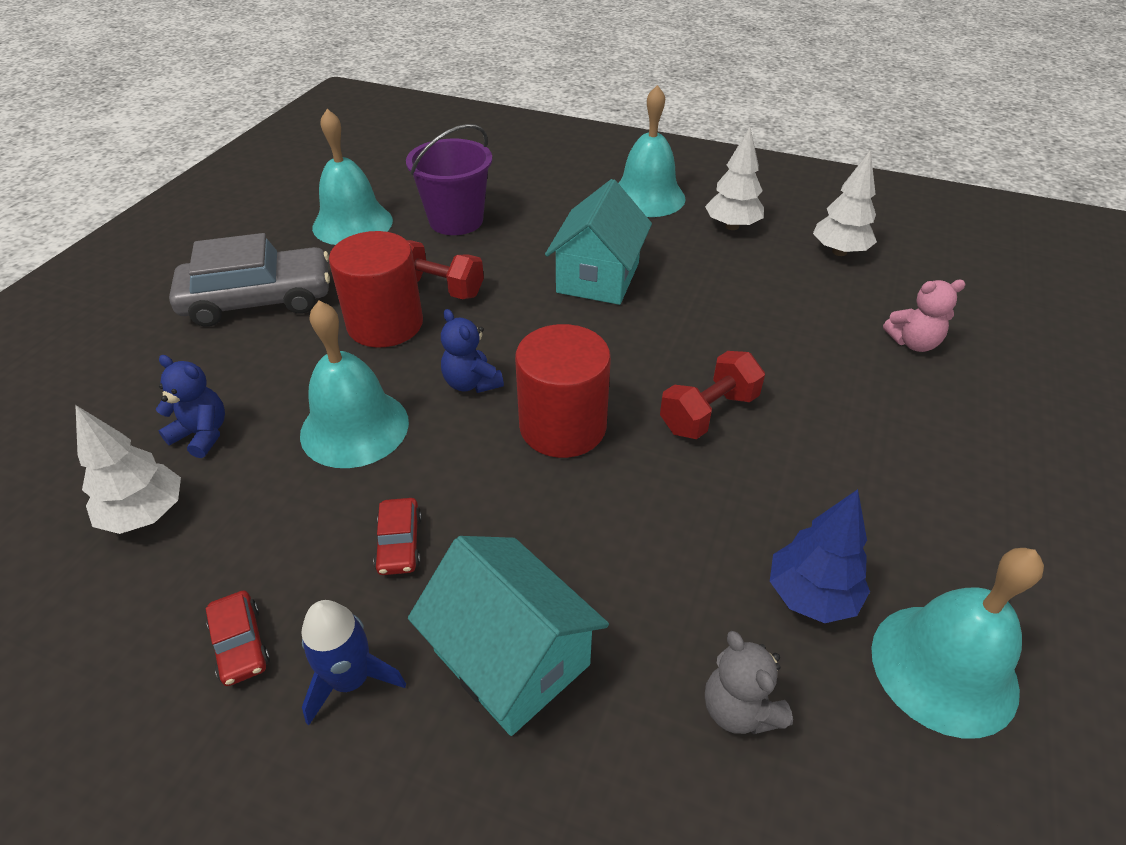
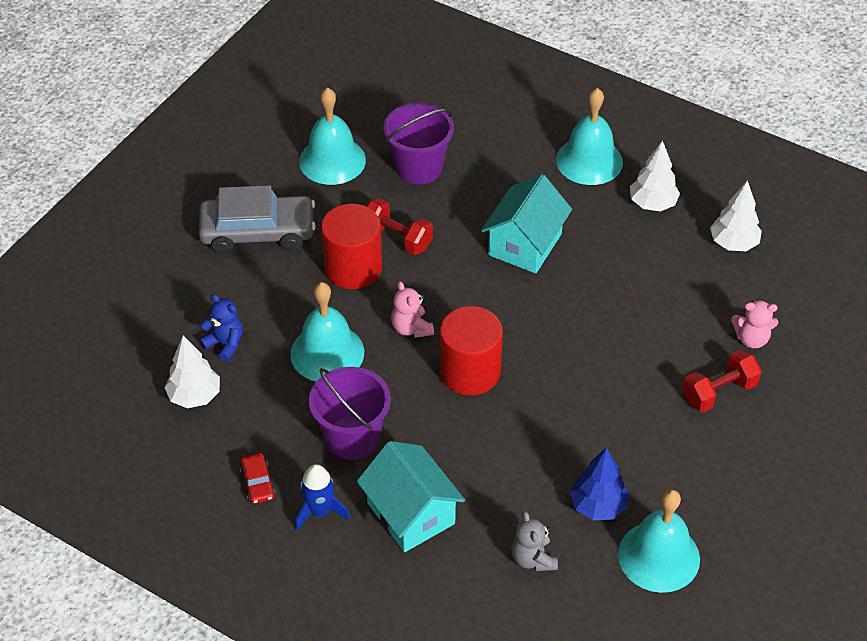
camera: 10 degrees right, 5 degrees up
red car [374,498,422,575] -> purple bucket [309,367,391,460]
blue teddy bear [441,309,504,393] -> pink teddy bear [391,281,434,338]
red dumbbell [660,351,765,439] -> red dumbbell moved to [682,350,762,413]

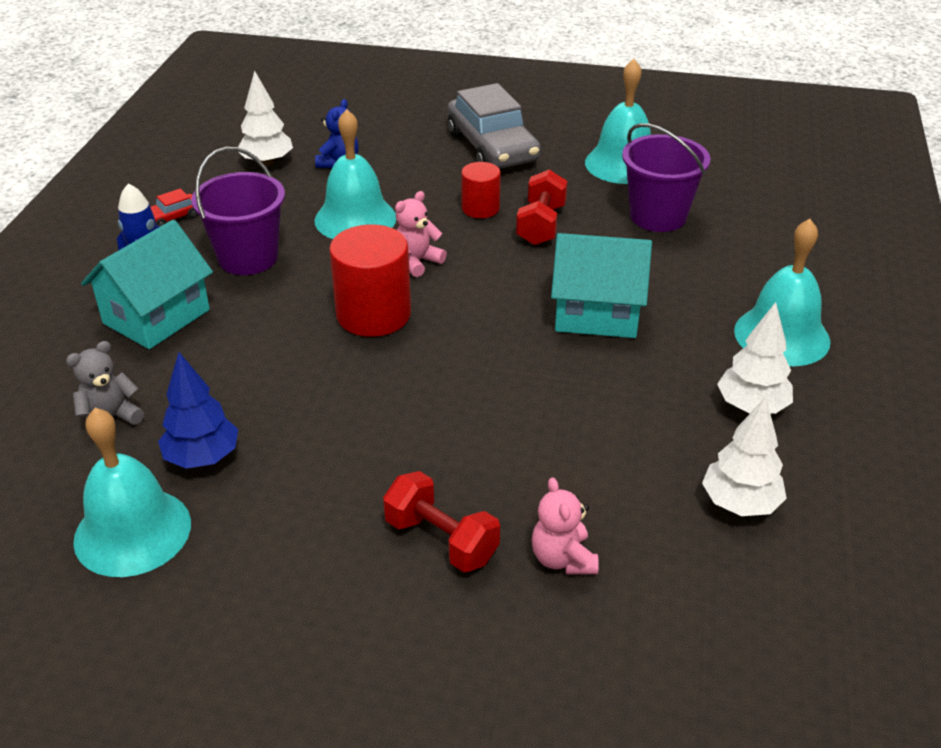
camera: 70 degrees right, 10 degrees down
red cylinder [321,204,382,289] -> red cylinder [461,162,501,218], size x0.58

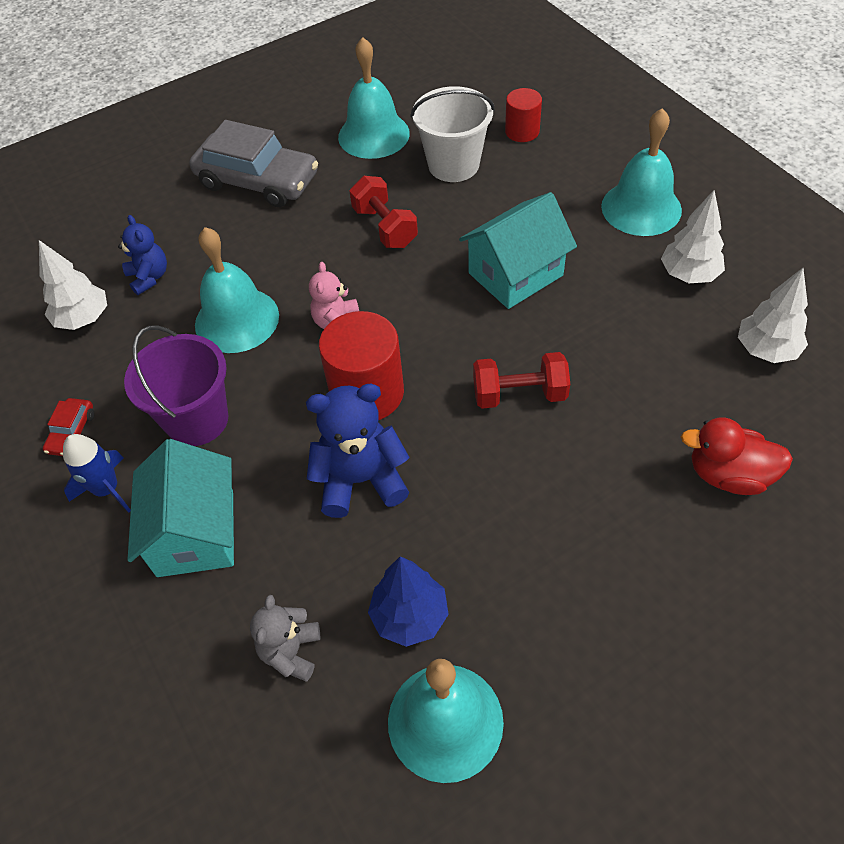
camera: 40 degrees left, 15 degrees up
red dumbbell [383,471,500,572] -> red dumbbell moved to [473,352,570,409]
red cylinder [461,162,501,218] -> red cylinder moved to [505,88,542,142]
pink teddy bear [532,477,599,575] -> red duck [681,417,793,495]
purple bucket [622,123,711,232] -> white bucket [411,86,495,182]
none -> blue teddy bear [306,384,410,518]

